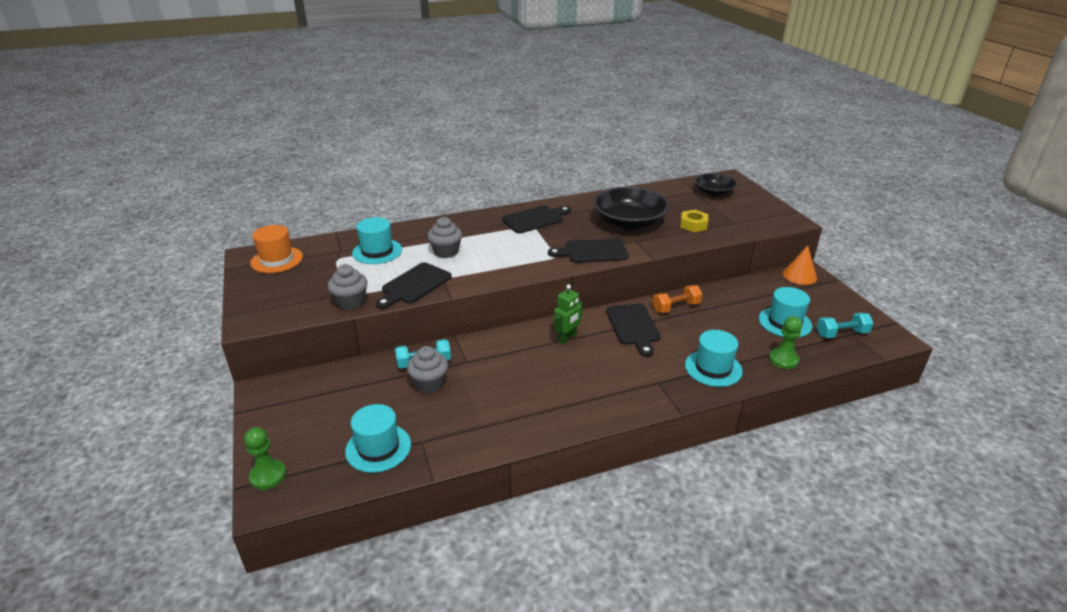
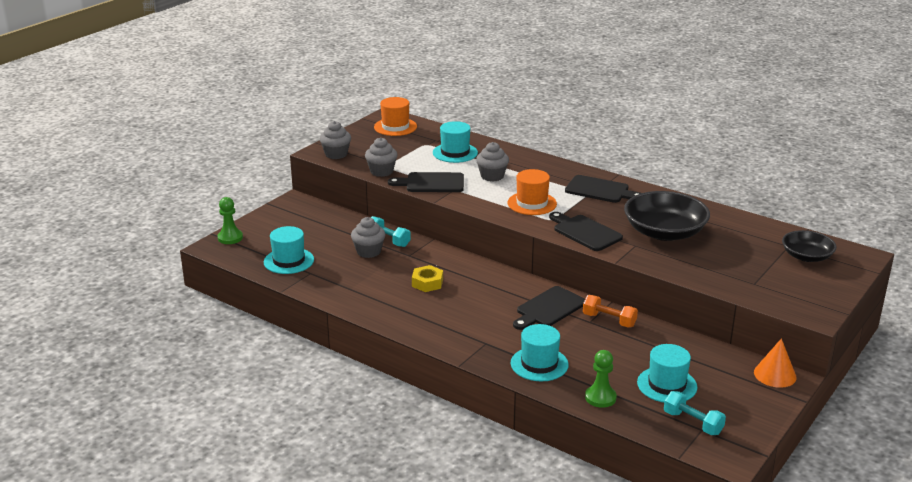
camera: 55 degrees right, 5 degrees down
green robot [554,284,583,344] -> none
yellow nut [680,210,708,232] -> yellow nut moved to [412,265,443,292]
none -> grey cupcake [319,121,351,159]
none -> orange hat [507,169,557,215]

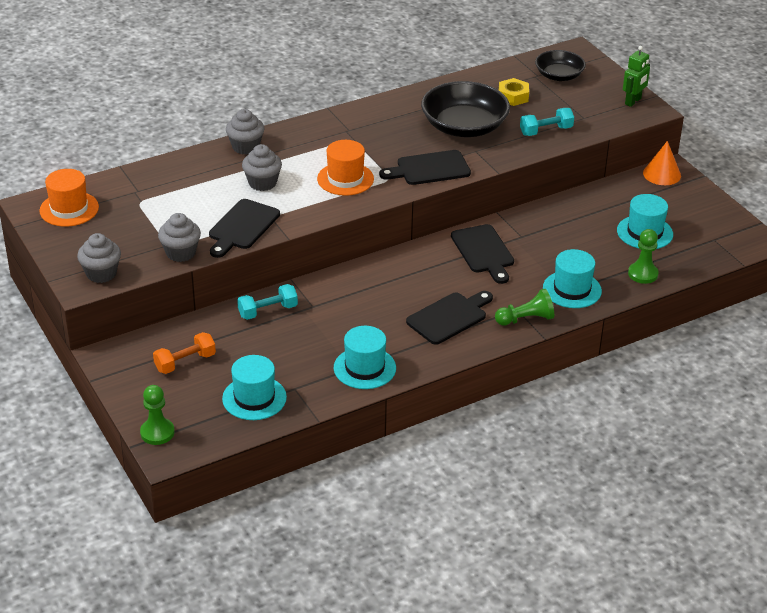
camera: 65 degrees left, 10 degrees up
grey cupcake [351,217,385,258] -> grey cupcake moved to [226,109,264,155]
yellow nut [412,265,443,292] -> yellow nut moved to [499,78,529,106]
turquoise hat [433,121,478,163] -> turquoise hat moved to [334,326,396,389]
black cutting board [565,175,641,203] -> black cutting board moved to [406,291,493,345]
orange dumbbell [583,295,638,327] -> orange dumbbell moved to [153,332,216,374]
turquoise dumbbell [664,391,726,435] -> turquoise dumbbell moved to [520,108,574,136]
none -> green pawn [495,289,554,326]
none -> green robot [623,46,650,107]

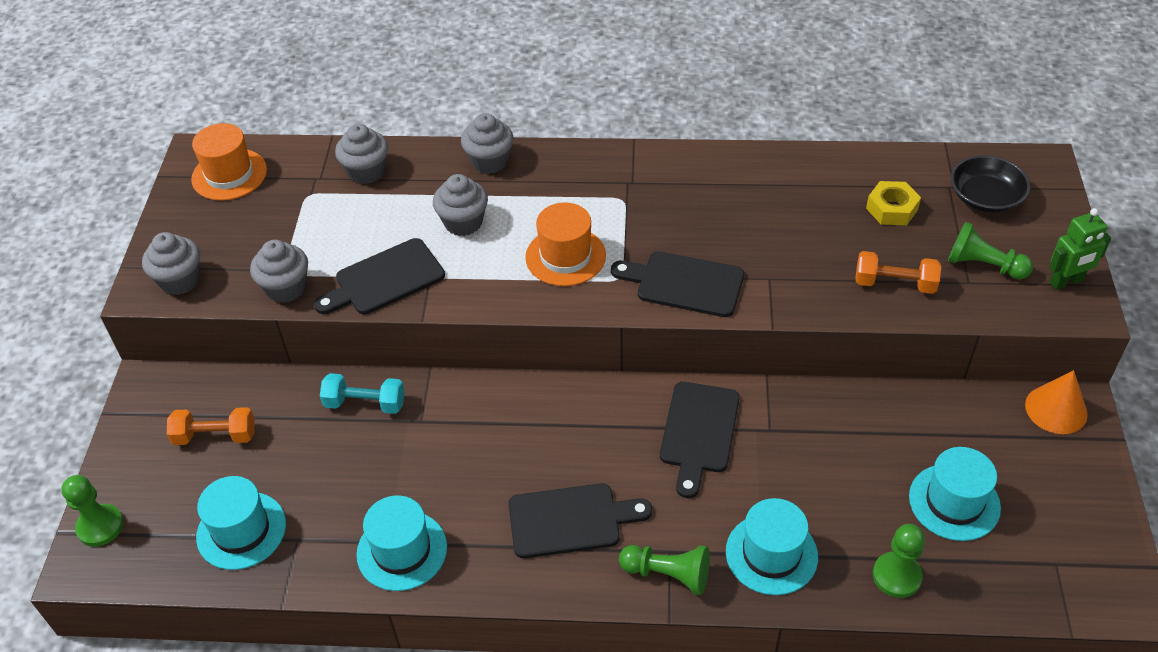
camera: 35 degrees right, 10 degrees up
black bowl [421,81,510,137] -> none
turquoise dumbbell [520,108,574,136] -> orange dumbbell [855,251,941,294]
none -> grey cupcake [335,124,388,184]
none -> green pawn [948,222,1033,279]

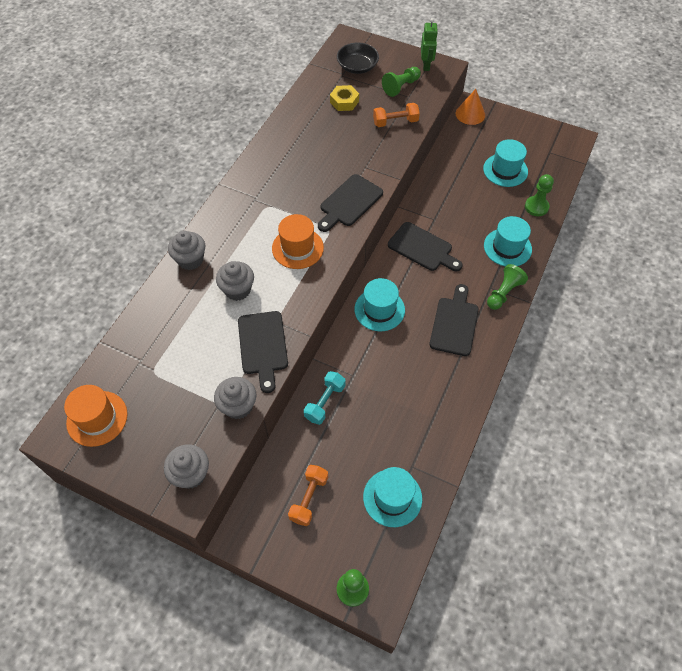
camera: 70 degrees left, 10 degrees up
grey cupcake [335,124,388,184] -> none
turquoise hat [356,495,447,591] -> turquoise hat moved to [354,278,405,331]
orange dumbbell [855,251,941,294] -> orange dumbbell turned 45 degrees clockwise [373,103,420,127]

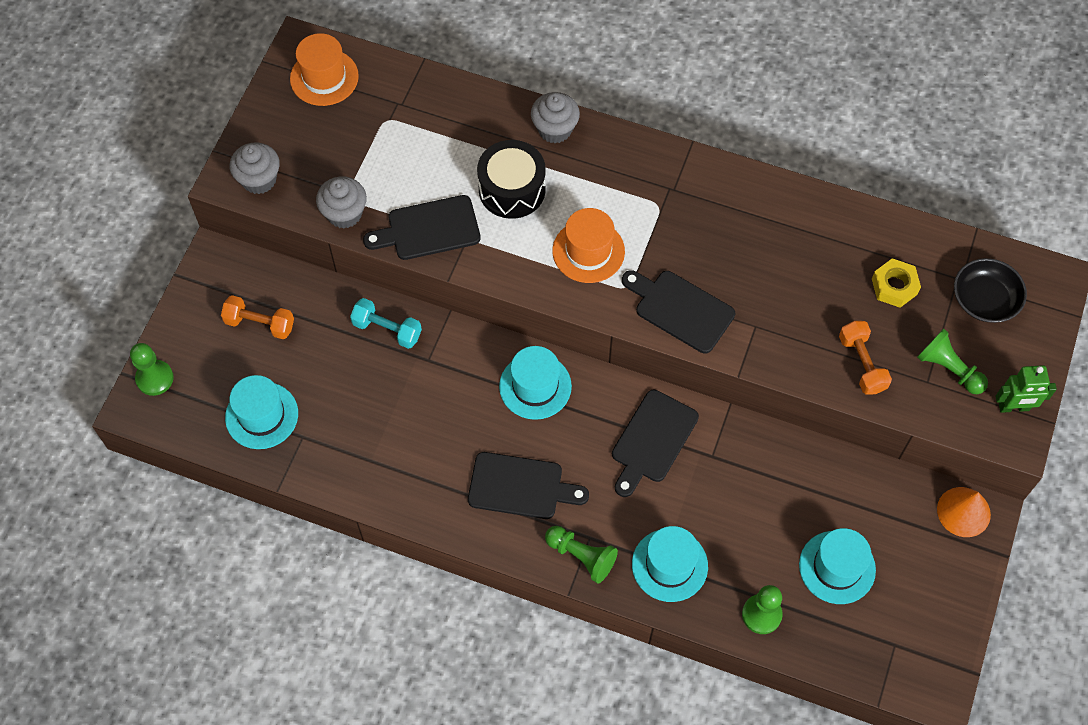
camera: 85 degrees right, 5 degrees up
grey cupcake [216,261,254,301] -> black drum [477,140,546,219]

